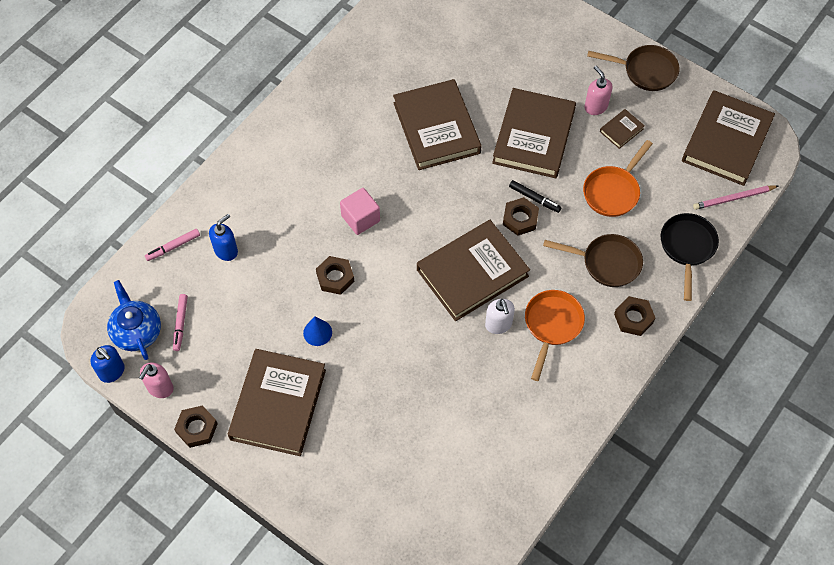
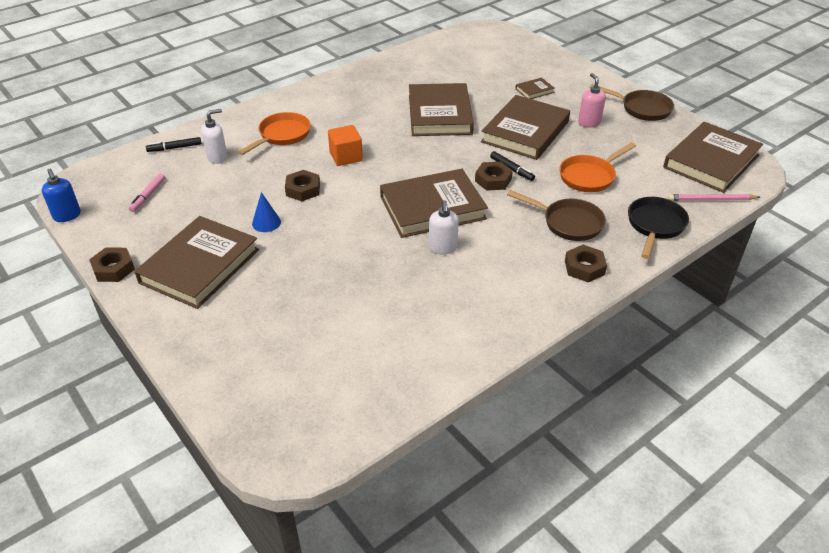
camera: 15 degrees right, 20 degrees down
blue teapot [107,280,161,360] -> none
pink soap dispenser [139,363,174,398] -> none
pink marker [145,229,200,261] -> black marker [146,137,201,152]
blue soap dispenser [209,214,238,261] -> white soap dispenser [201,109,228,164]
pink cube [340,188,380,235] -> orange cube [328,125,363,166]
orange pan [525,290,585,381] -> orange pan moved to [238,112,311,155]
brown book [600,109,645,149] -> brown book moved to [515,78,555,99]

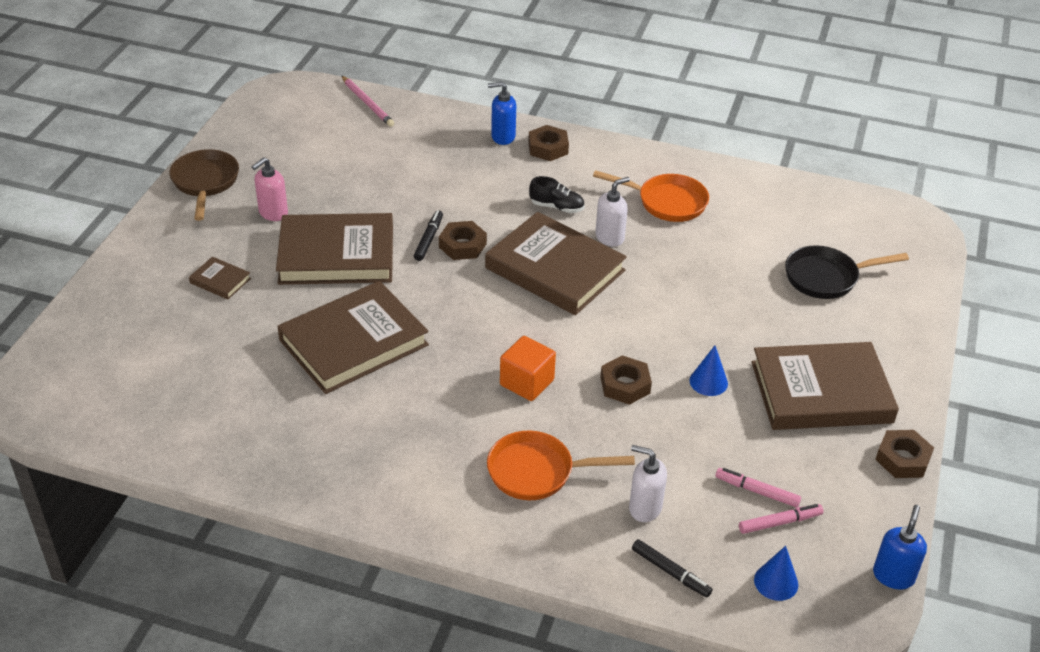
camera: 125 degrees left, 0 degrees up
brown pan [507,190,606,241] -> none
orange pan [559,142,636,192] -> orange pan moved to [593,170,709,222]
black pan [628,197,689,259] -> black pan moved to [785,245,909,299]
brown book [663,122,763,193] -> none
none -> blue soap dispenser [488,82,516,145]
none -> black shoe [529,176,585,213]
none -> pink marker [715,468,801,507]
none -> blue cone [754,546,798,601]

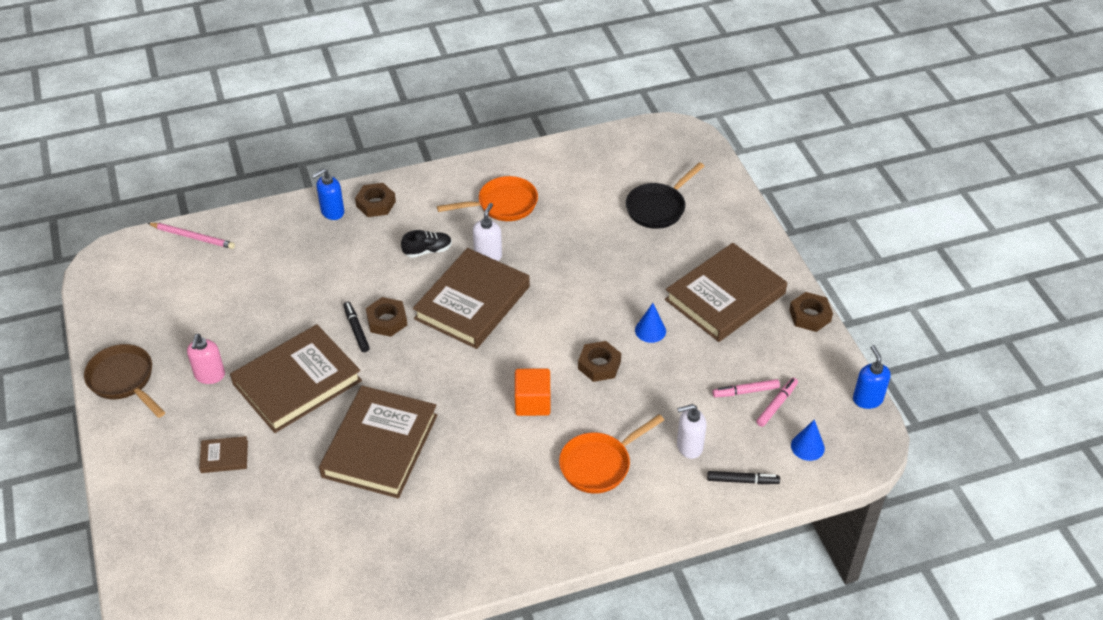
camera: 35 degrees left, 5 degrees up
brown book [485,212,627,315] -> brown book turned 60 degrees counterclockwise [413,248,530,349]

